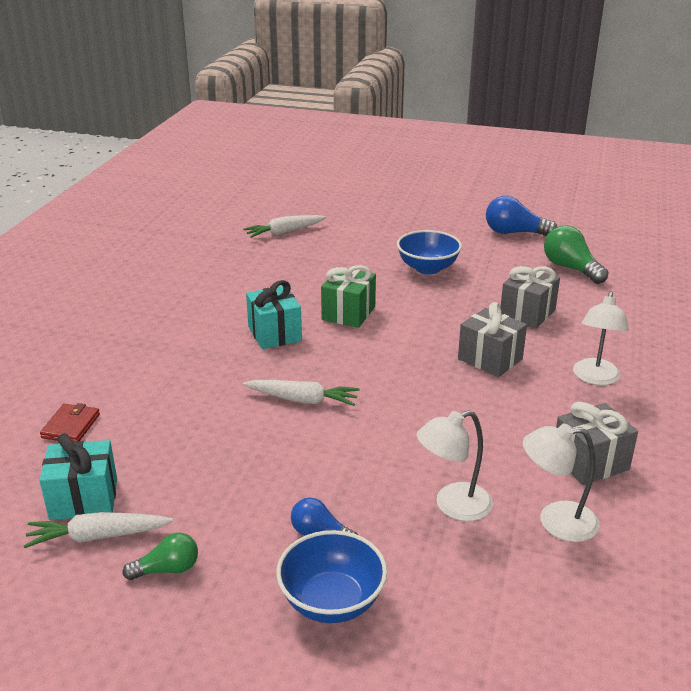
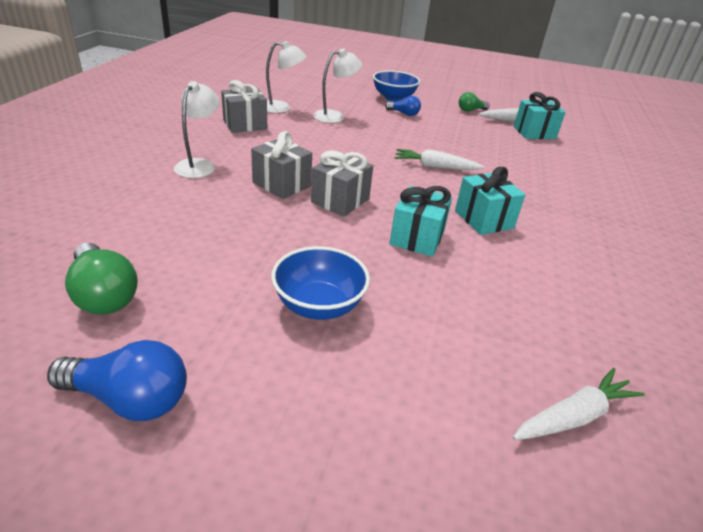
camera: 175 degrees right, 5 degrees up
red wallet [40,403,100,443] -> none
green gift [321,265,376,328] -> turquoise gift [390,186,452,257]
grey gift [500,266,560,329] -> grey gift moved to [311,151,373,217]

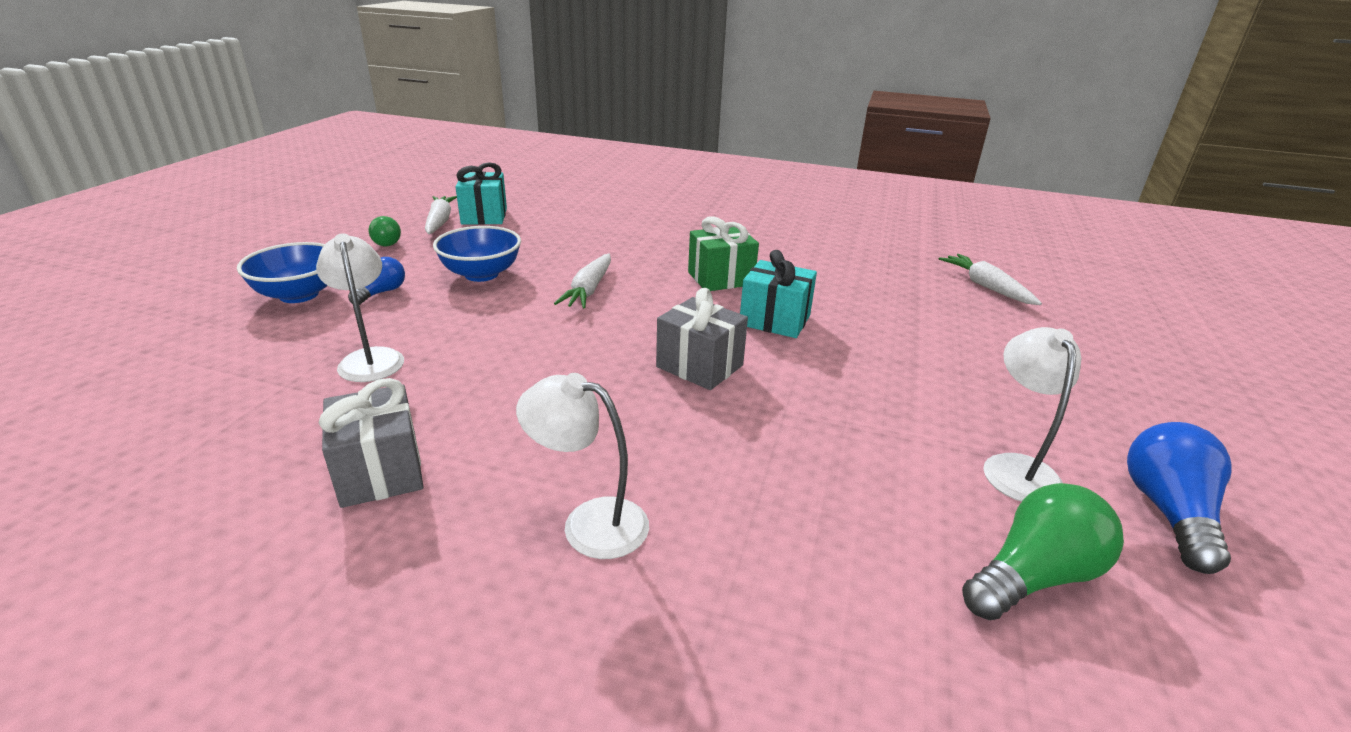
camera: 85 degrees left, 5 degrees down
grey gift [251,131,312,199] -> none
white lamp [266,41,306,113] -> white lamp moved to [984,327,1081,502]
blue bowl [271,246,370,320] -> blue bowl moved to [433,226,521,282]
turquoise gift [455,167,525,235] -> green gift [688,216,759,291]

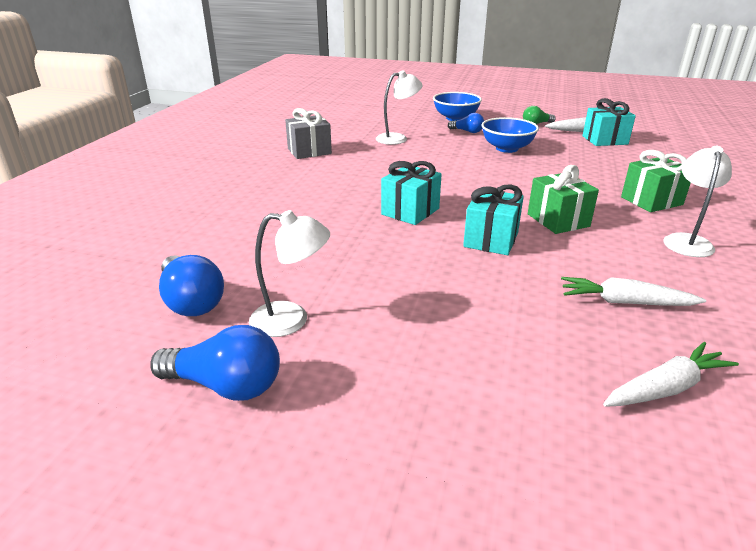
camera: 90 degrees right, 0 degrees up
white lamp [516,373,649,559] -> white lamp moved to [663,146,732,257]
white carrot [554,254,611,309] -> white carrot moved to [561,277,706,306]
grey gift [656,288,748,390] -> turquoise gift [381,161,442,225]
green light bulb [962,483,1124,620] -> blue light bulb [159,255,224,316]
none -> green gift [621,150,691,212]

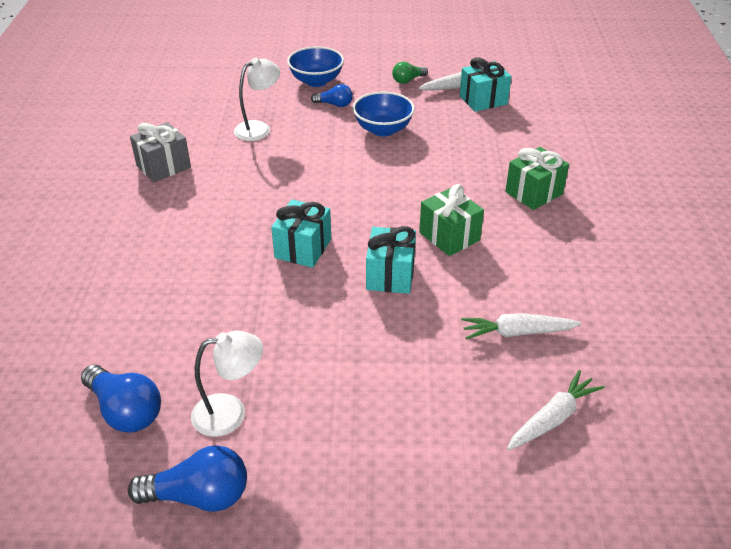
camera: 15 degrees left, 10 degrees up
white lamp [663,146,732,257] -> none

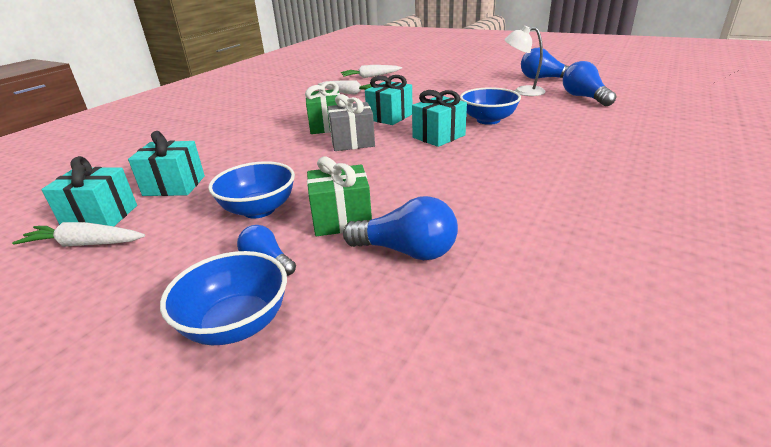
camera: 150 degrees left, 10 degrees down
grey gift [130,122,191,182] -> grey gift moved to [328,94,375,151]
white lamp [234,58,280,141] -> blue light bulb [343,196,458,260]
green light bulb [392,62,428,84] -> none
green gift [505,147,569,210] -> green gift moved to [307,156,372,236]
none -> turquoise gift [128,131,205,196]
none -> blue bowl [460,87,521,125]

